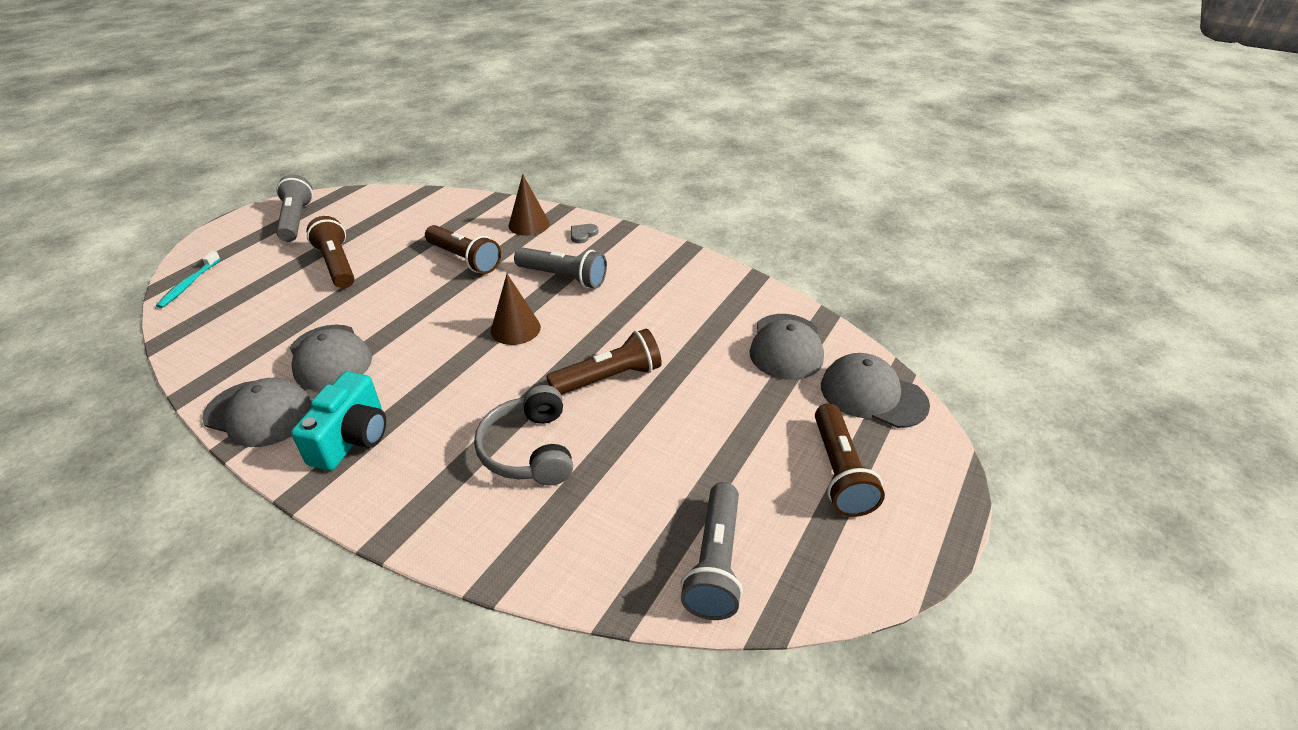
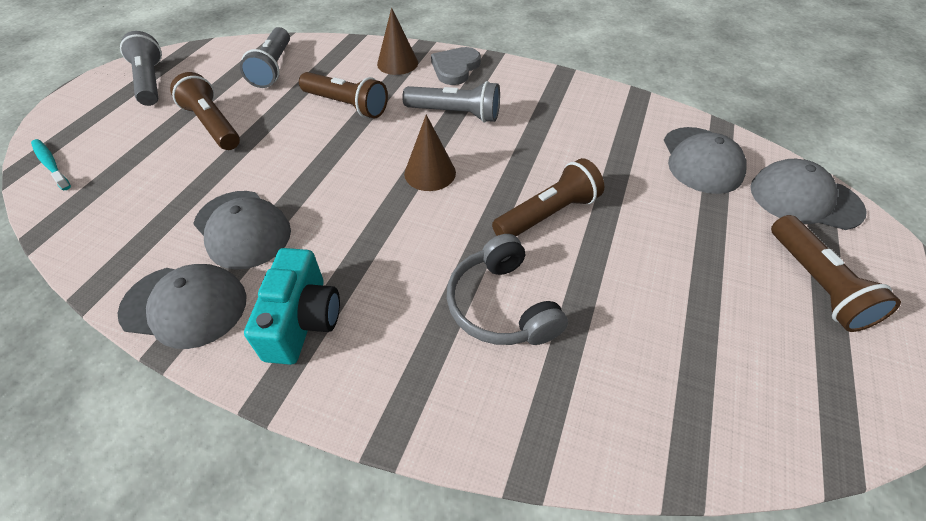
camera: 10 degrees left, 10 degrees up
turquoise toothbrush [156,251,220,308] -> turquoise toothbrush turned 135 degrees clockwise [31,139,71,190]
grey heart [571,224,598,243] -> grey heart [431,47,481,85], size x1.79
grey flashlight [681,482,743,620] -> grey flashlight moved to [240,27,290,88]

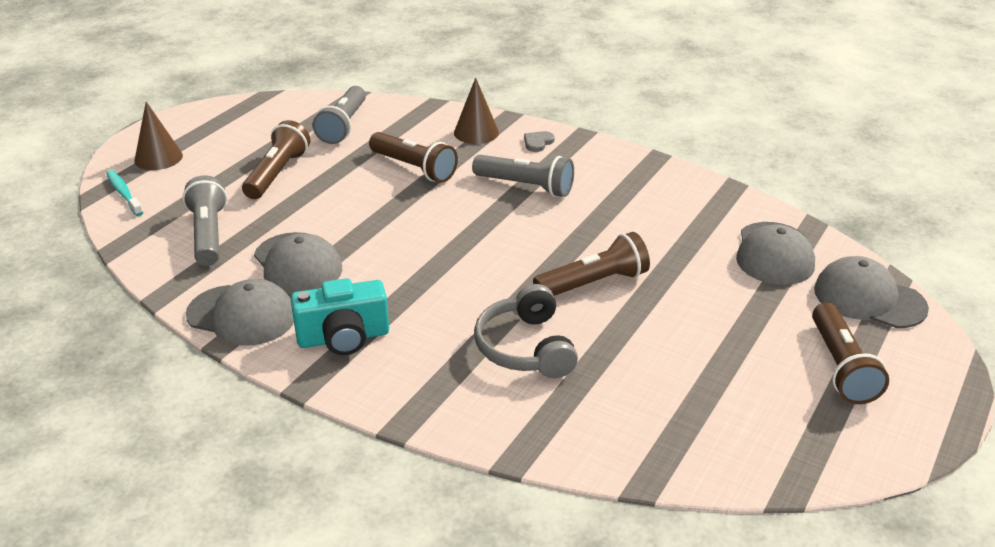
camera: 10 degrees right, 15 degrees down
grey flashlight [120,31,162,106] -> grey flashlight moved to [183,175,227,266]
brown flashlight [170,72,240,150] -> brown flashlight turned 45 degrees clockwise [242,120,310,199]
turquoise camera [244,248,340,365] -> turquoise camera turned 60 degrees clockwise [291,278,389,355]
brown cone [404,115,456,191] -> brown cone moved to [134,102,183,170]
grey heart [431,47,481,85] -> grey heart [524,131,554,152], size x0.56

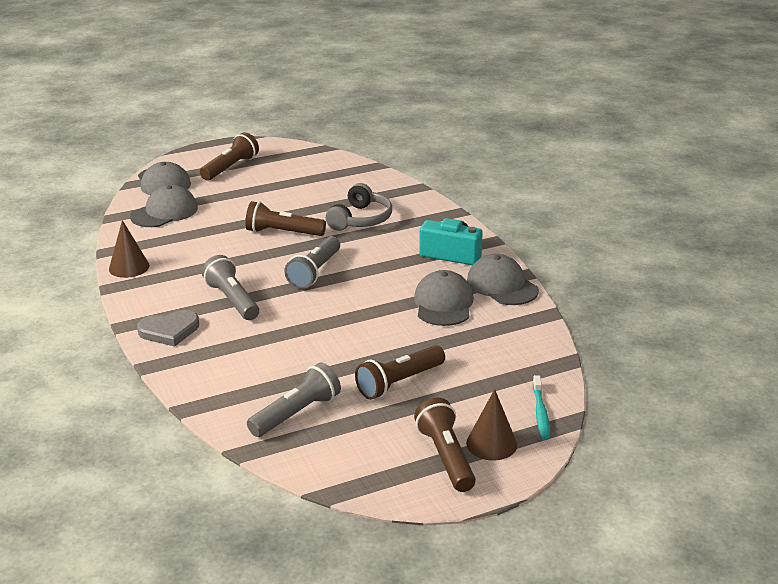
camera: 145 degrees left, 5 degrees down
grey flashlight [183,175,227,266] -> grey flashlight moved to [284,236,340,289]
brown flashlight [369,132,458,183] -> brown flashlight moved to [414,398,476,492]
brown cone [454,77,499,144] -> brown cone moved to [109,220,149,278]
grey heart [524,131,554,152] -> grey heart [137,310,199,347], size x1.79

